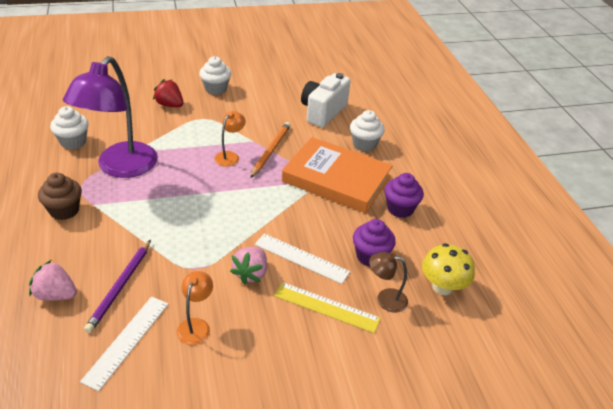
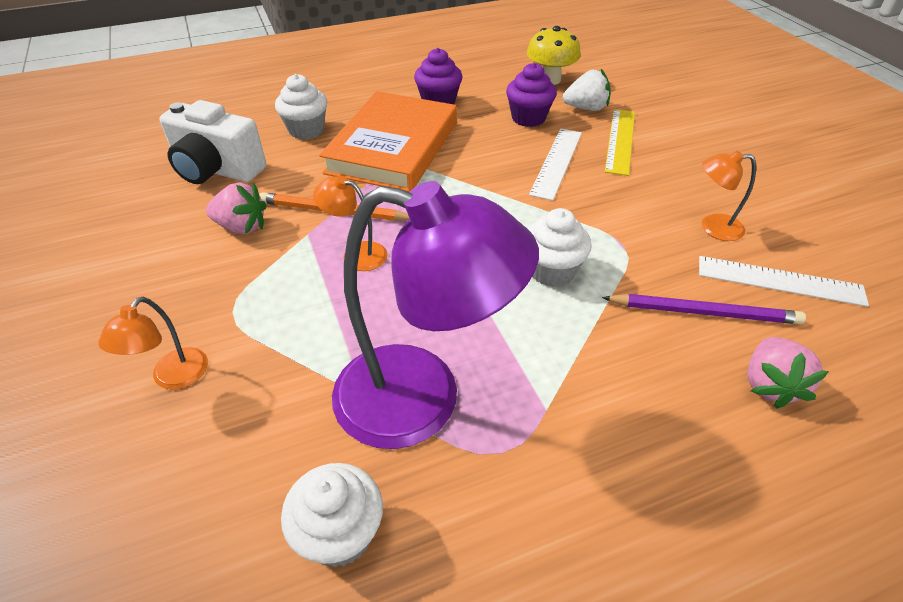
camera: 95 degrees left, 5 degrees up
brown cupcake [38,173,82,220] -> none
red strawberry [153,79,183,107] -> orange lamp [98,297,208,390]
white cupcake [199,56,231,95] -> white cupcake moved to [527,208,592,287]
pink strawberry [230,247,267,285] -> pink strawberry moved to [206,183,267,234]
brown lamp [369,252,408,313] -> white strawberry [563,69,610,111]

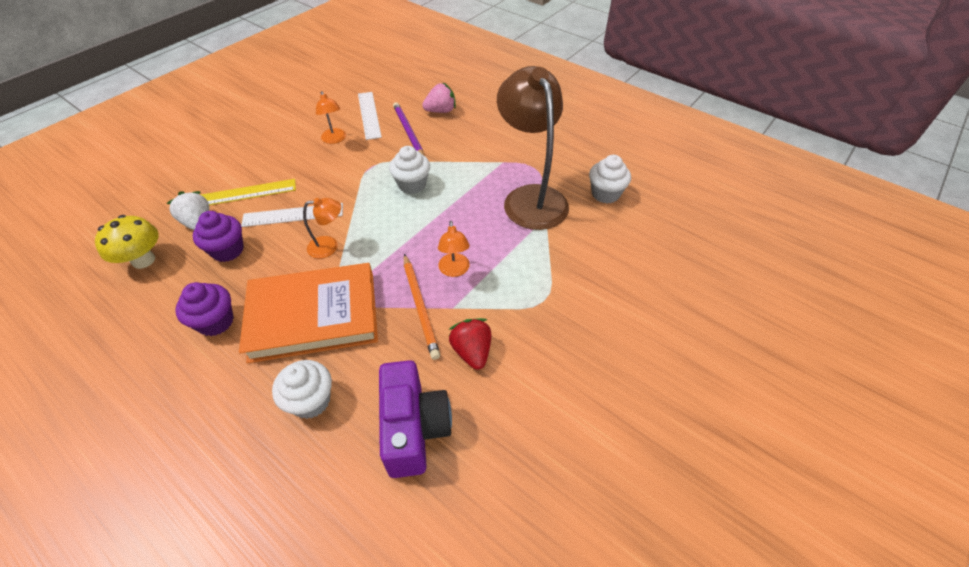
camera: 120 degrees left, 5 degrees up
orange lamp [98,297,208,390] -> orange lamp moved to [303,198,341,259]
white camera [159,100,266,184] -> purple camera [379,360,452,478]
pink strawberry [206,183,267,234] -> red strawberry [449,318,491,370]
purple lamp [332,181,539,449] -> brown lamp [497,66,569,230]

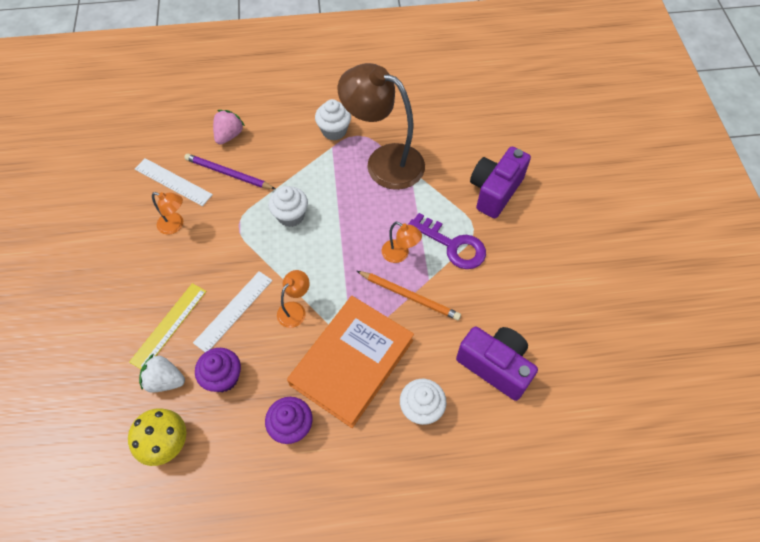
camera: 45 degrees left, 10 degrees up
red strawberry [449,318,491,370] -> none
white cupcake [589,155,631,204] -> white cupcake moved to [315,99,351,140]
none -> purple key [408,213,486,269]
none -> purple camera [470,147,531,218]

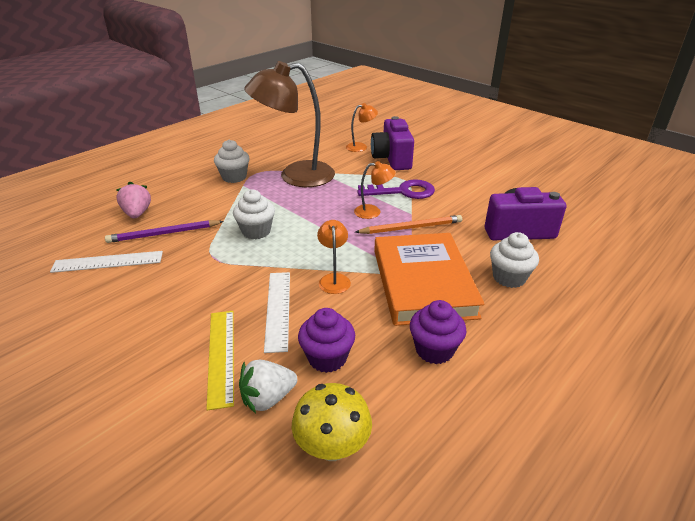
camera: 40 degrees left, 25 degrees down
orange lamp [152,192,183,235] -> orange lamp moved to [346,103,378,152]

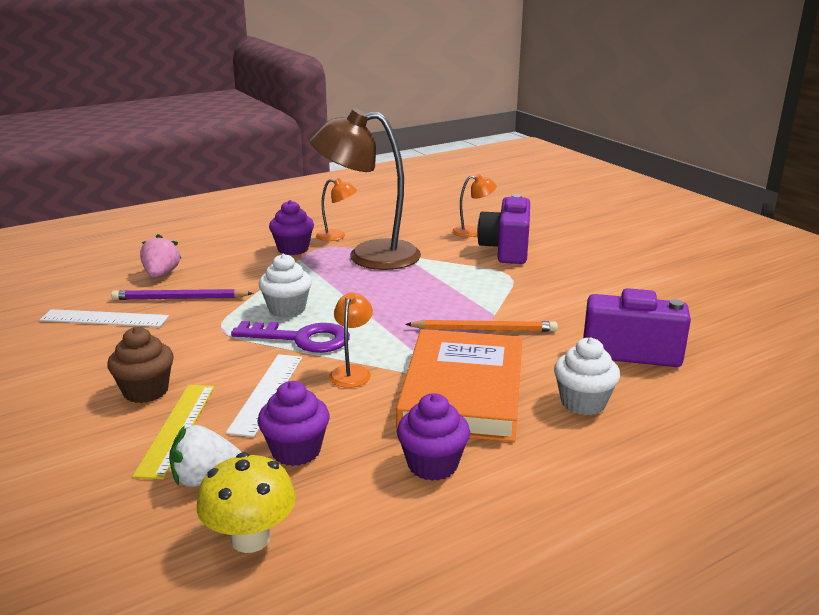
camera: 15 degrees right, 10 degrees down
white cupcake [214,139,250,183] -> purple cupcake [269,200,314,255]
orange lamp [354,161,395,219] -> orange lamp moved to [316,178,357,241]
purple key [357,179,435,199] -> purple key moved to [231,321,350,353]
none -> brown cupcake [107,327,174,403]

